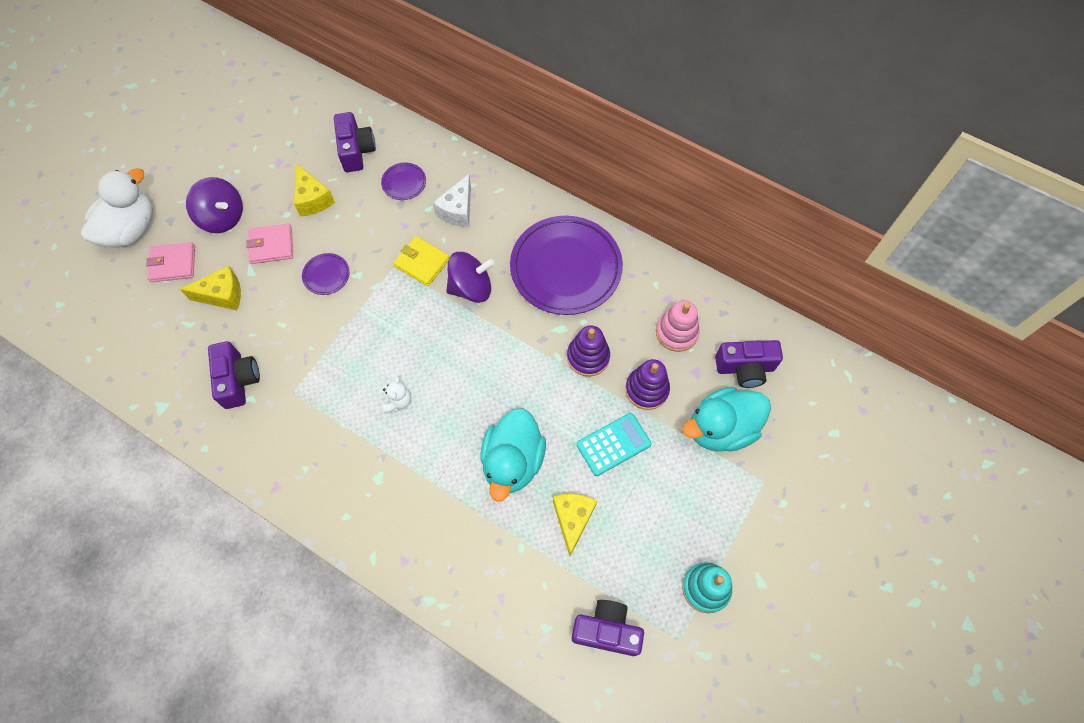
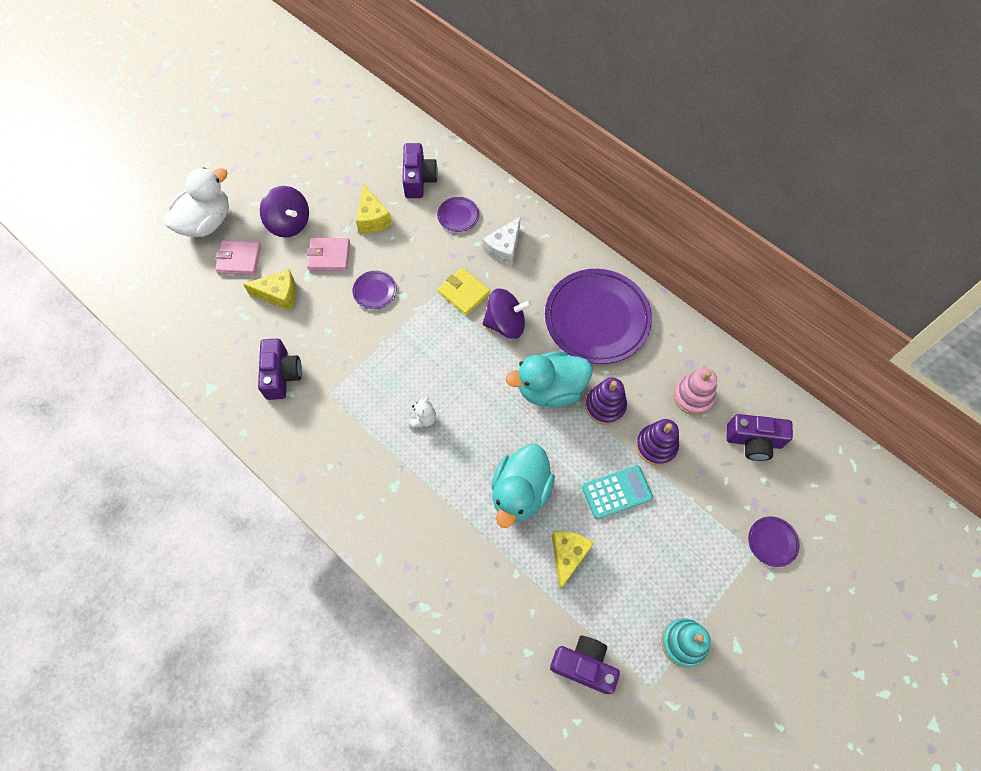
camera: 10 degrees right, 0 degrees up
turquoise duck [683,387,771,451] -> turquoise duck moved to [506,351,592,407]
none -> purple plate [748,516,800,567]

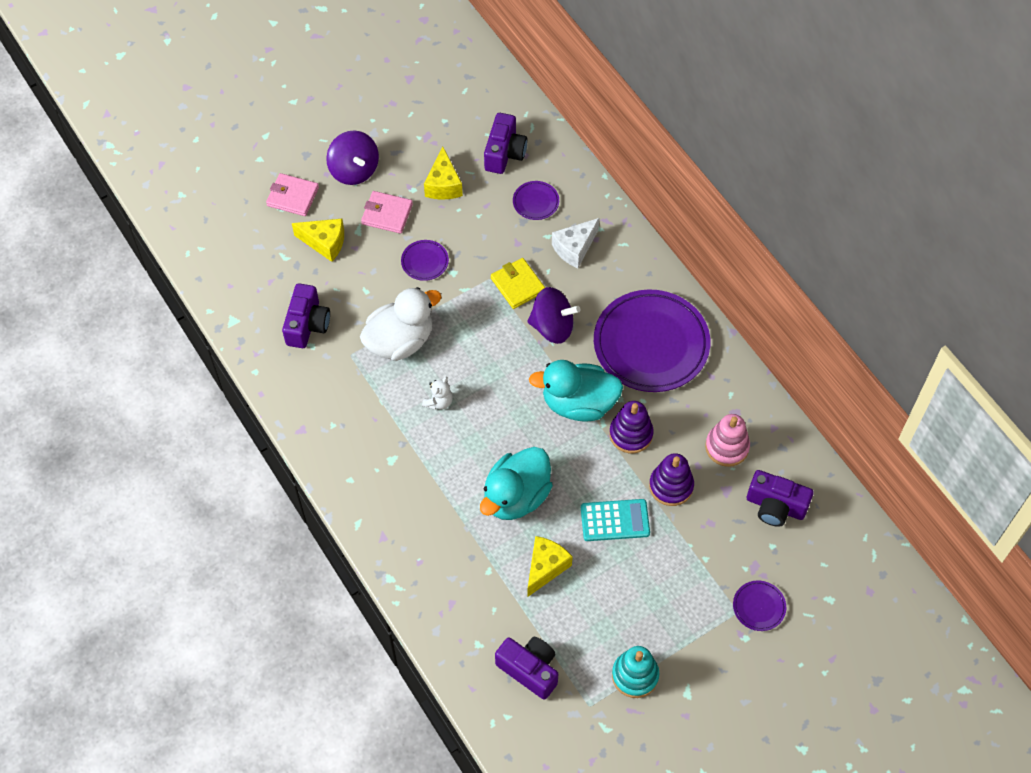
camera: 15 degrees right, 5 degrees down
white duck [164,167,229,237] -> white duck moved to [360,287,441,361]

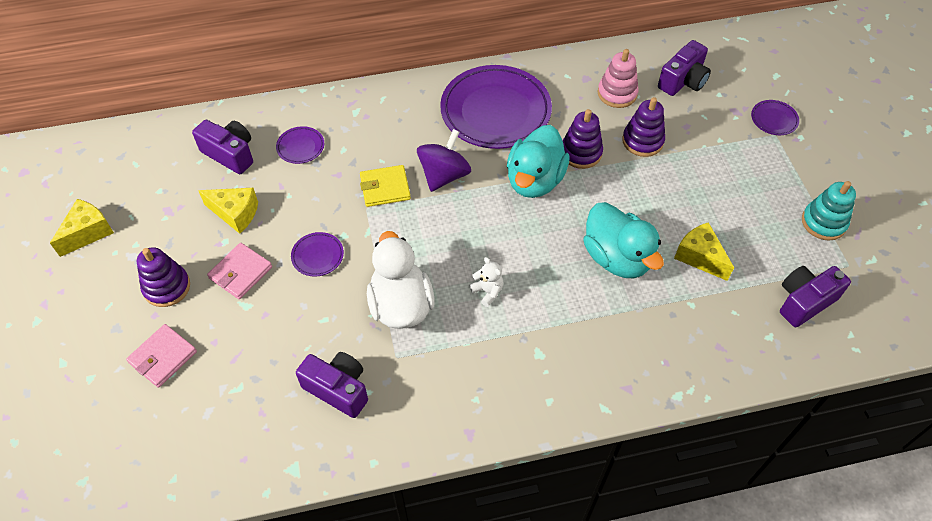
camera: 70 degrees left, 5 degrees down
yellow cheese [292,219,344,262] -> yellow cheese moved to [50,199,114,257]
purple spinning top [326,130,379,185] -> purple stacking toy [137,247,190,307]
white cheese [552,218,599,269] -> none
turquoise calculator [581,499,650,541] -> none

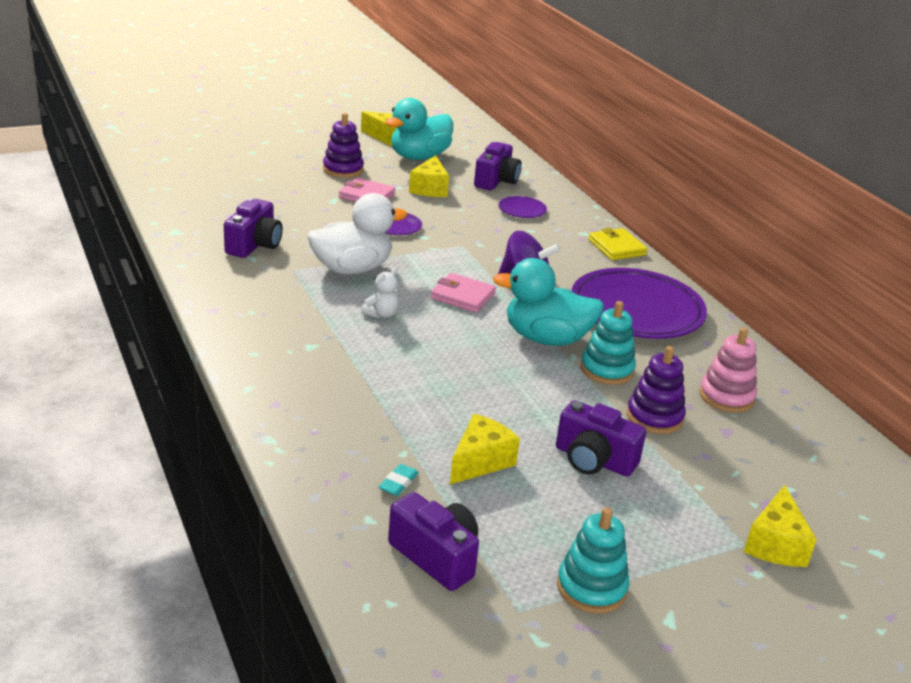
camera: 75 degrees right, 25 degrees down
pink wallet [126,324,197,388] -> pink wallet moved to [430,273,496,313]
yellow wallet [360,165,411,207] -> yellow wallet moved to [588,228,648,260]
purple stacking toy [563,109,603,169] -> turquoise stacking toy [581,301,636,385]
turquoise duck [583,202,664,278] -> turquoise duck moved to [385,98,453,160]
purple camera [658,40,711,96] -> purple camera moved to [556,400,646,477]
purple plate [751,100,799,135] -> yellow cheese [744,485,817,567]
none -> turquoise eraser [378,464,419,496]

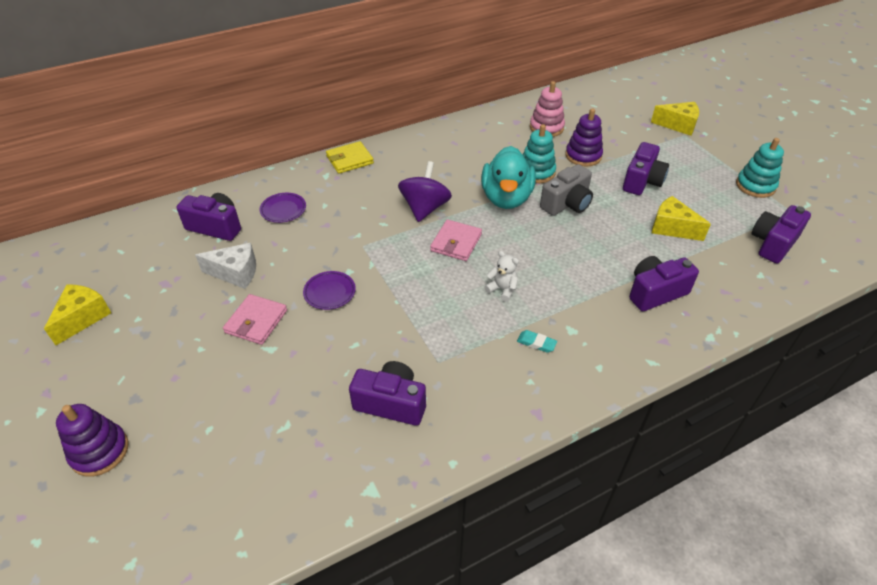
camera: 90 degrees left, 15 degrees up
white duck [307,193,407,274] -> none
purple stacking toy [323,113,364,178] -> purple stacking toy moved to [56,404,129,477]
turquoise eraser [378,464,419,496] -> turquoise eraser moved to [517,330,557,353]
turquoise duck [385,98,453,160] -> none
yellow cheese [409,155,449,197] -> white cheese [195,243,256,289]
purple plate [572,268,707,339] -> none
none -> grey camera [540,164,593,216]
none -> purple camera [629,256,699,311]

